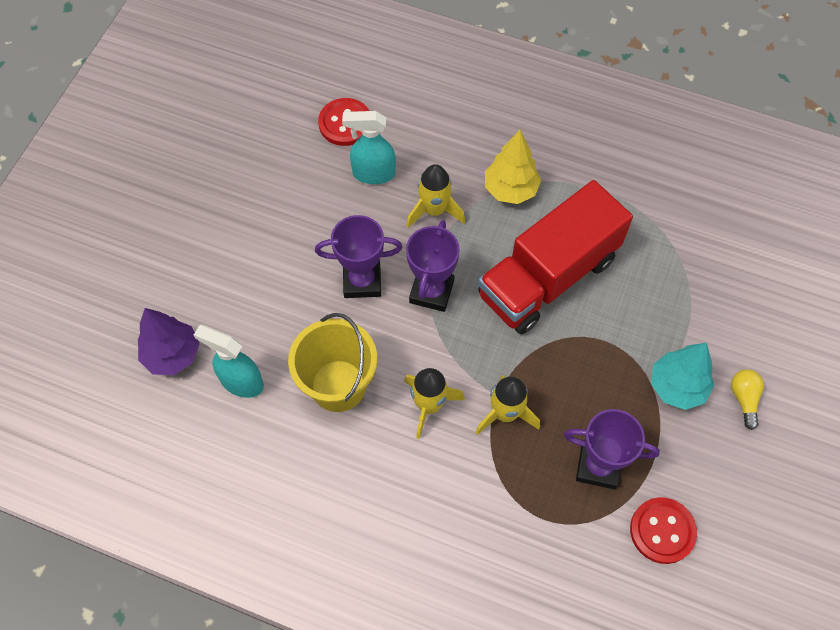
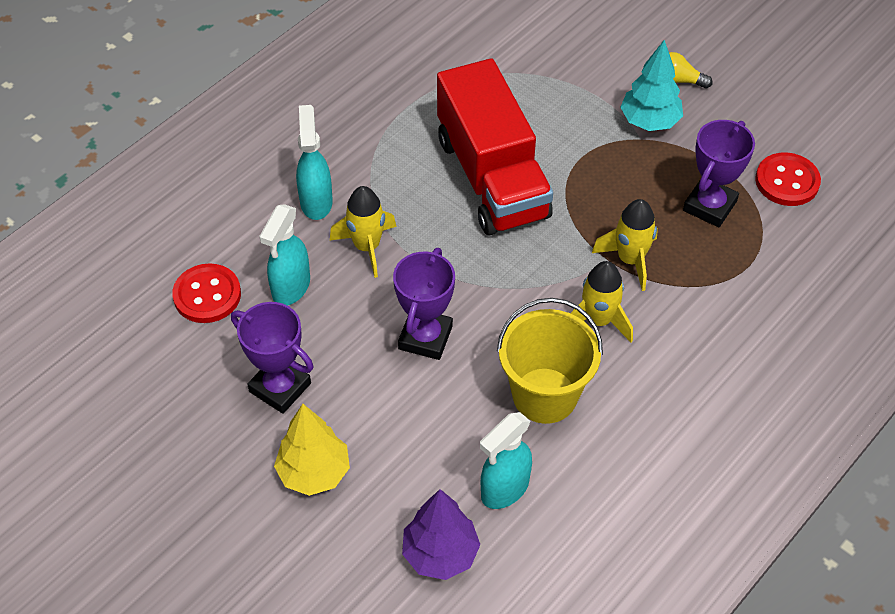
camera: 70 degrees left, 10 degrees down
purple trophy [406,220,460,312] -> purple trophy moved to [231,302,314,414]
yellow tree [485,130,541,204] -> yellow tree moved to [274,404,350,496]
none -> turquoise spray bottle [296,105,333,220]

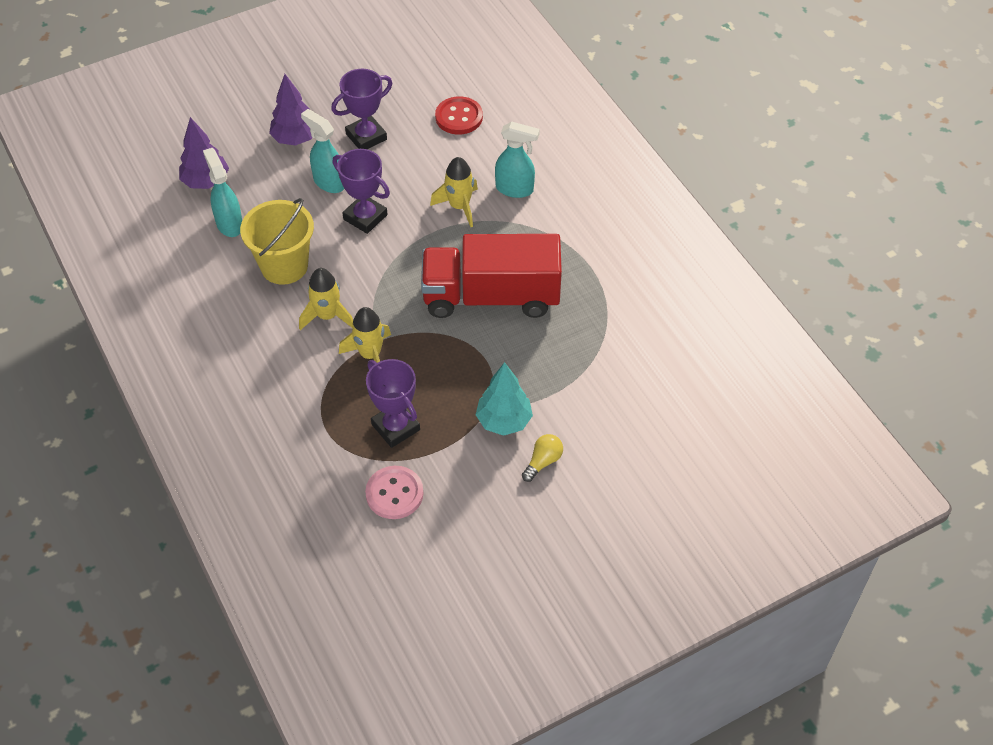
camera: 110 degrees right, 0 degrees up
turquoise spray bottle [259,204,310,306] -> turquoise spray bottle moved to [301,109,344,193]
yellow tree [274,404,350,496] -> purple tree [269,74,312,146]
red button [755,152,821,206] -> pink button [365,466,424,519]

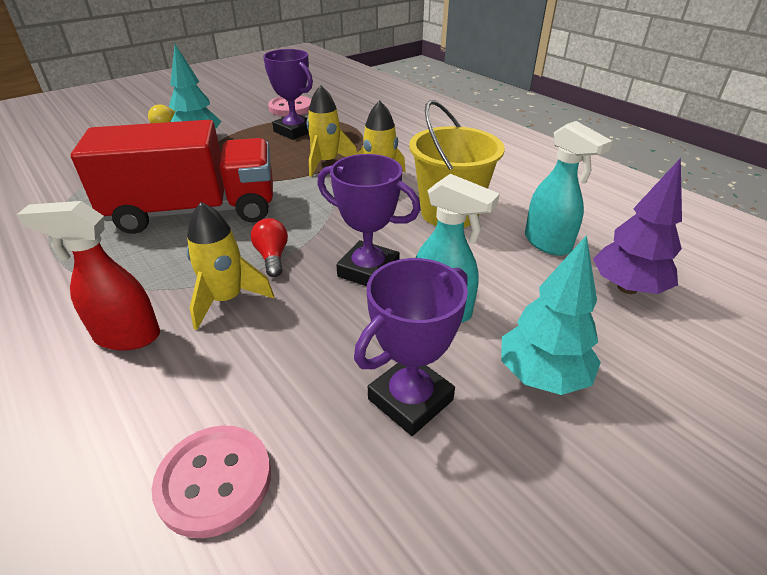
camera: 170 degrees right, 15 degrees down
purple tree [269,74,312,146] -> turquoise tree [501,235,601,395]
red button [435,96,483,134] -> pink button [152,425,271,538]
turquoise spray bottle [495,121,540,198] -> red spray bottle [17,201,160,350]
none -> red light bulb [251,218,288,277]

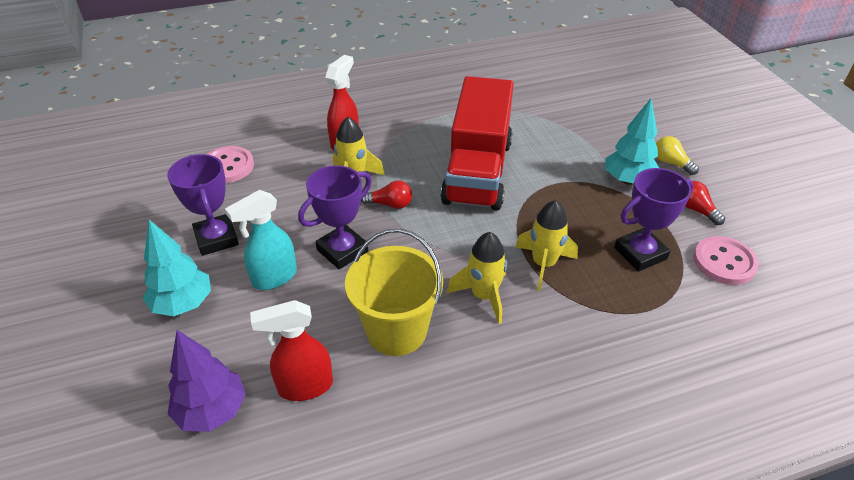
camera: 110 degrees right, 5 degrees up
turquoise spray bottle [525,121,613,256] -> red spray bottle [250,300,333,401]
none -> red light bulb [685,181,725,225]

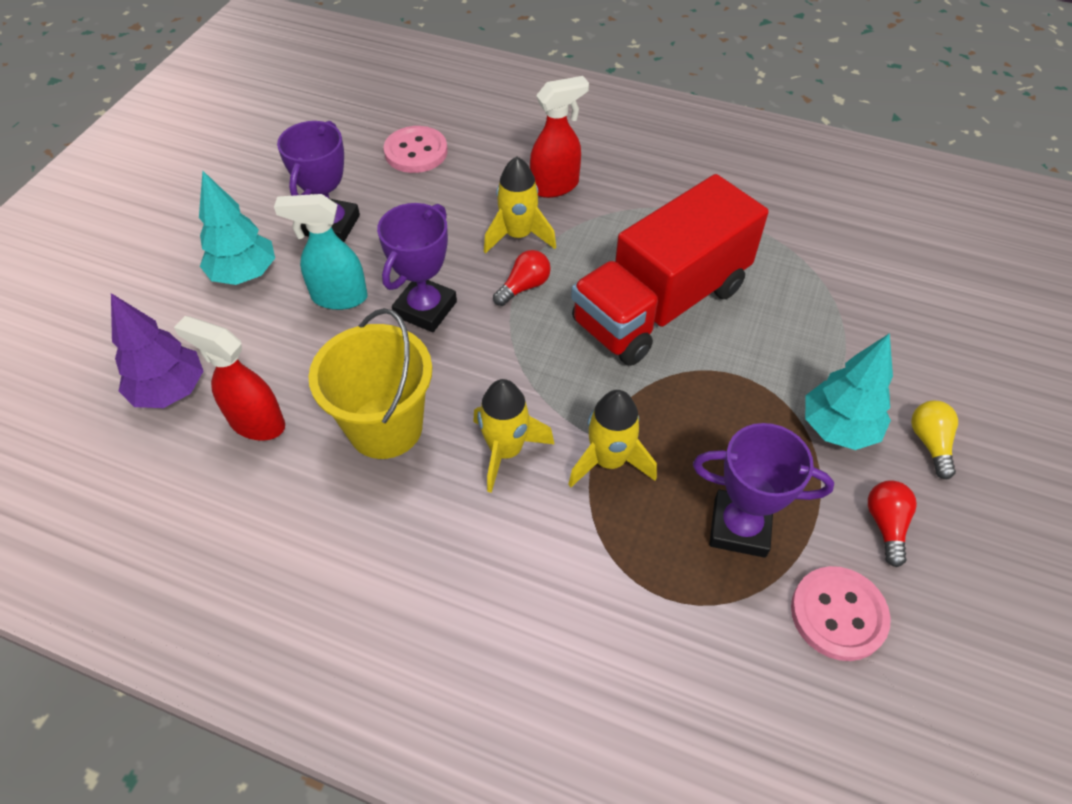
camera: 40 degrees right, 10 degrees up
purple trophy [298,165,372,269] -> purple trophy turned 60 degrees counterclockwise [377,203,457,332]
red light bulb [361,180,412,209] -> red light bulb turned 90 degrees counterclockwise [493,250,551,306]

